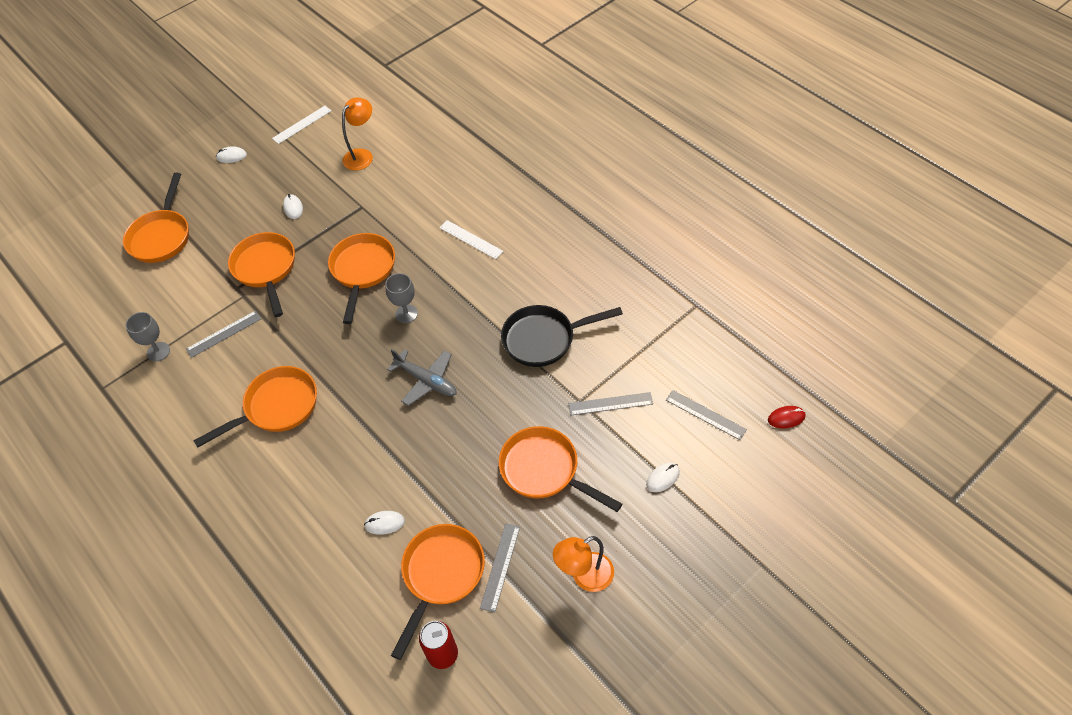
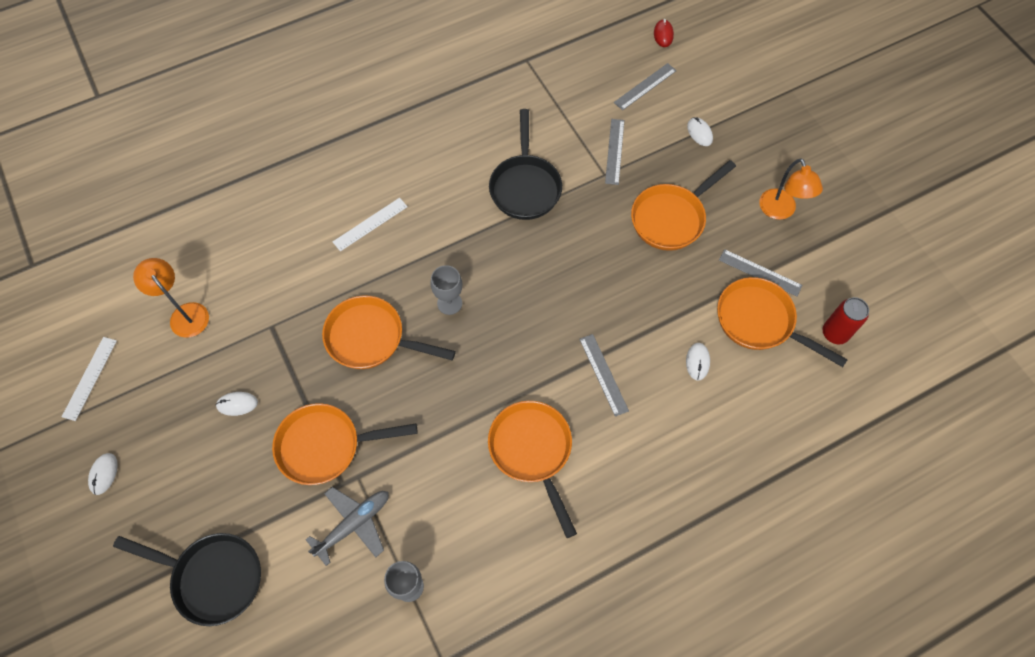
camera: 80 degrees left, 10 degrees up
orange pan [123,173,189,263] -> black pan [113,533,261,626]
grey ruler [186,311,261,358] -> grey ruler moved to [579,334,629,417]
white ruler [272,106,331,144] -> white ruler turned 45 degrees clockwise [62,337,117,421]
grey plane [387,349,457,406] -> grey plane moved to [306,487,389,566]

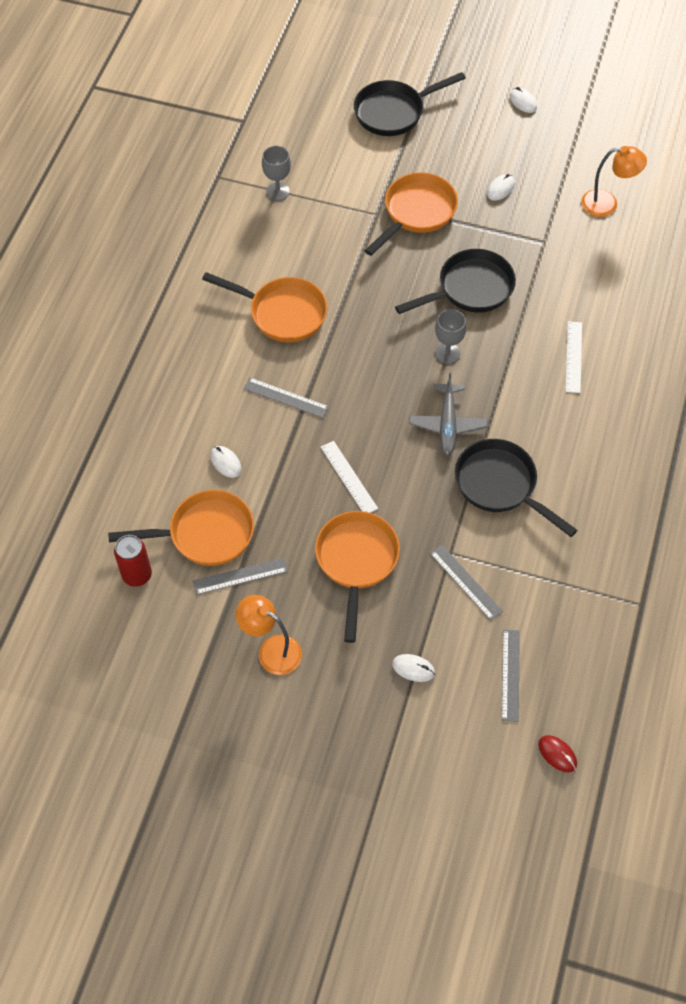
camera: 135 degrees right, 5 degrees down
white ruler [62,337,117,421] -> white ruler moved to [321,441,378,513]
grey plane [306,487,389,566] -> grey plane moved to [409,373,487,456]
orange pan [322,295,456,369] -> black pan [395,249,516,314]

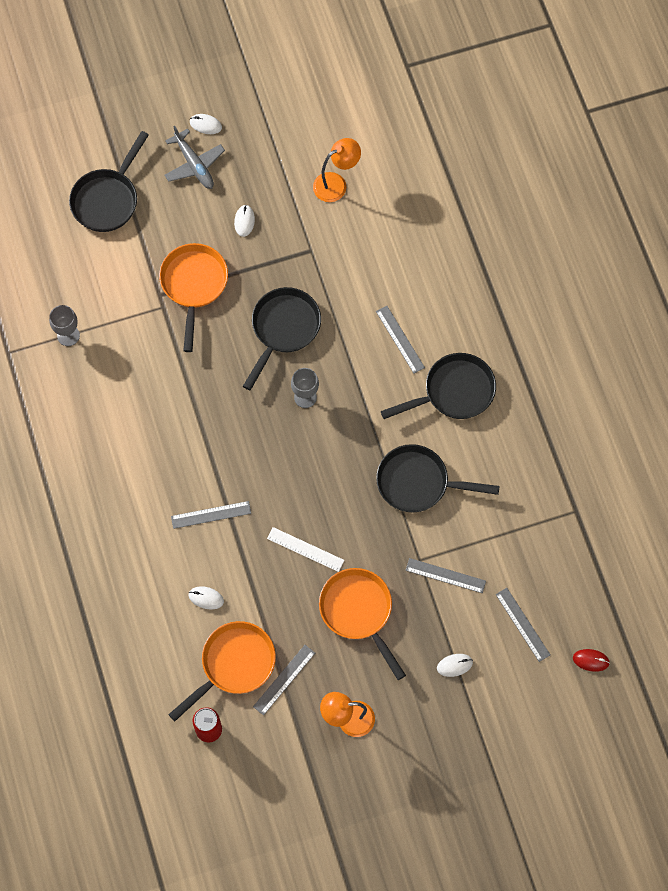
camera: 35 degrees left, 10 degrees up
orange pan [202,272,327,342] -> none
grey plane [409,373,487,456] -> grey plane moved to [164,126,225,189]
white ruler [566,321,582,393] -> grey ruler [376,306,425,374]
none -> black pan [381,353,496,419]

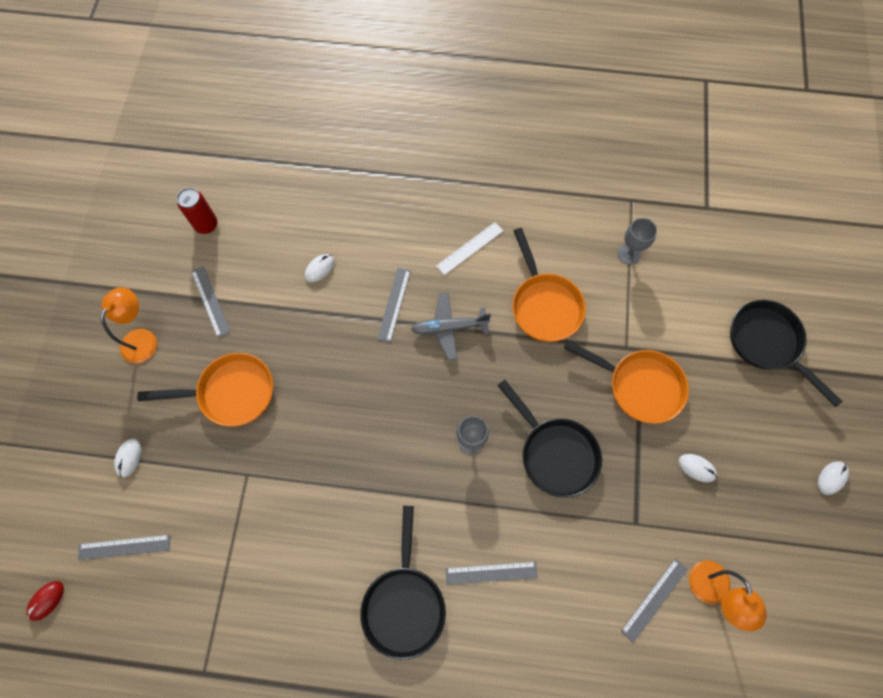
camera: 115 degrees right, 0 degrees up
grey plane [164,126,225,189] -> grey plane moved to [411,292,491,360]
orange pan [168,621,276,721] -> orange pan moved to [512,228,586,342]
white ruler [267,527,344,572] -> white ruler moved to [436,222,503,275]
black pan [376,444,500,512] -> none
grey ruler [405,558,486,593] -> grey ruler moved to [621,558,688,643]

